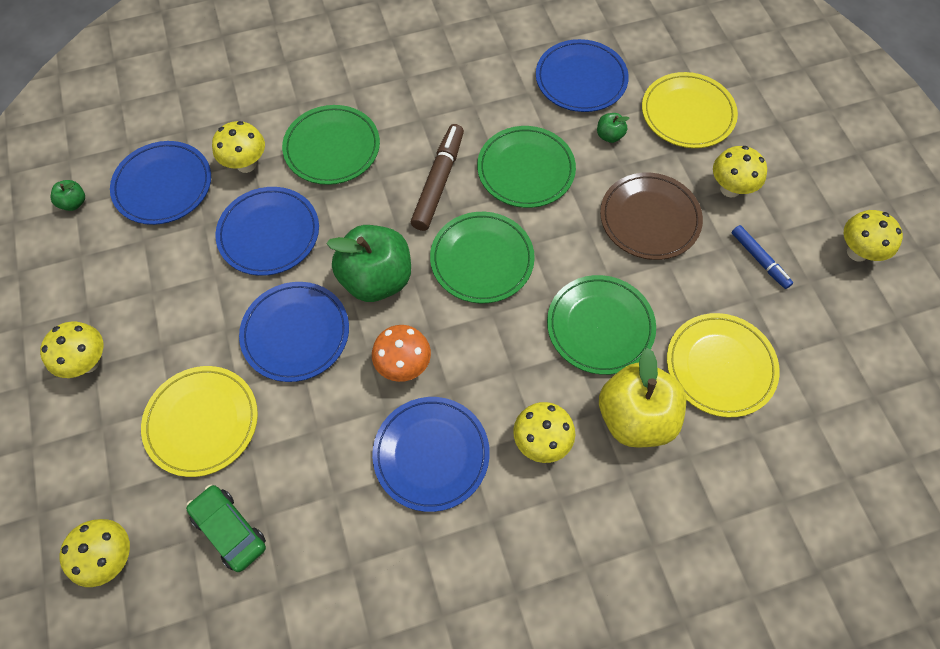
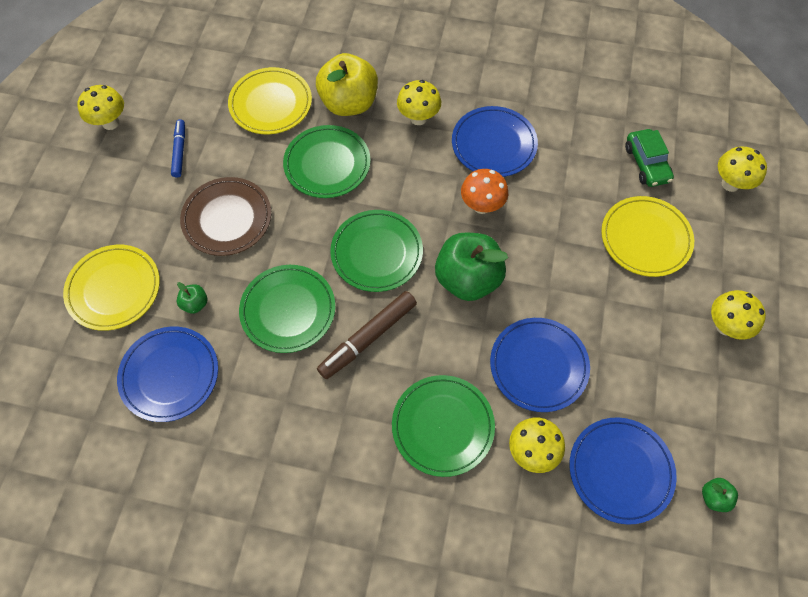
camera: 150 degrees left, 0 degrees up
blue plate [239,282,349,382] -> none
yellow mushroom [713,146,767,198] -> none

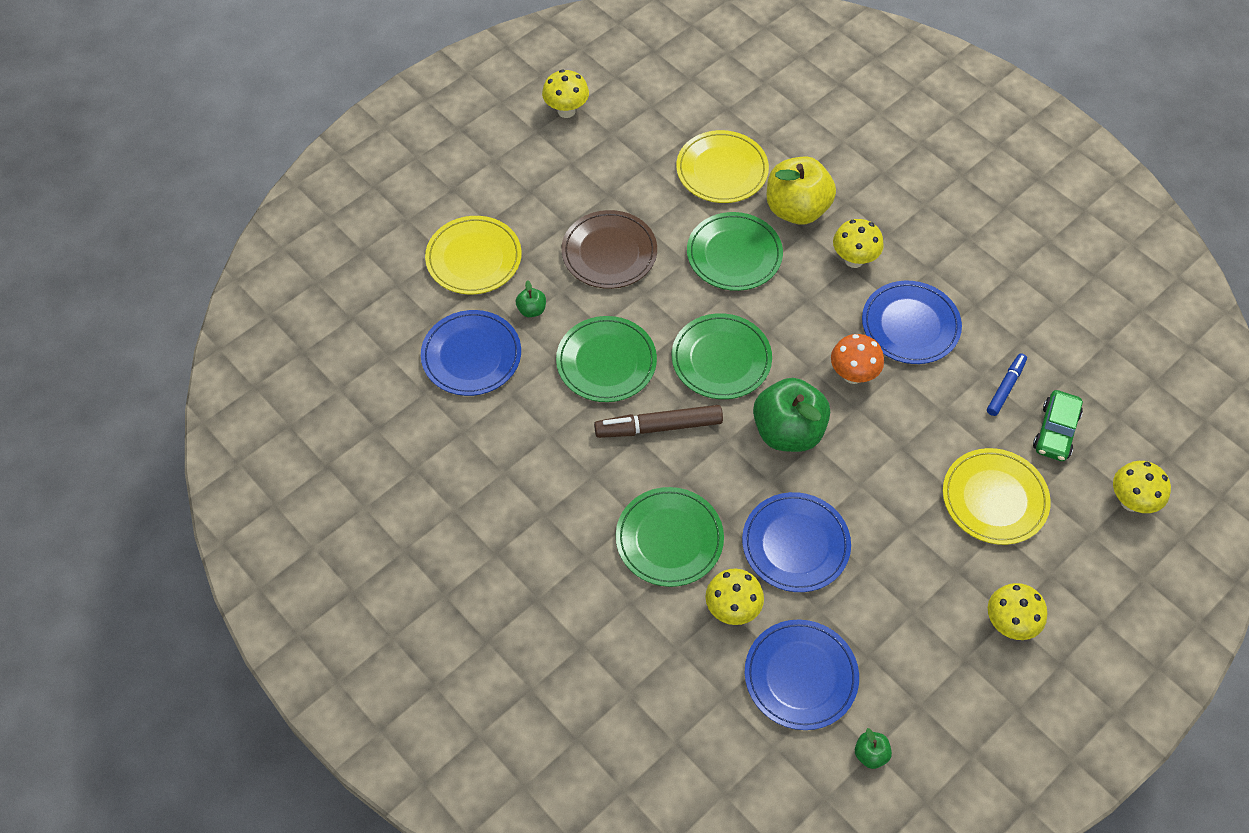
camera: 35 degrees right, 5 degrees down
blue marker [171,119,185,178] -> blue marker moved to [987,353,1027,416]

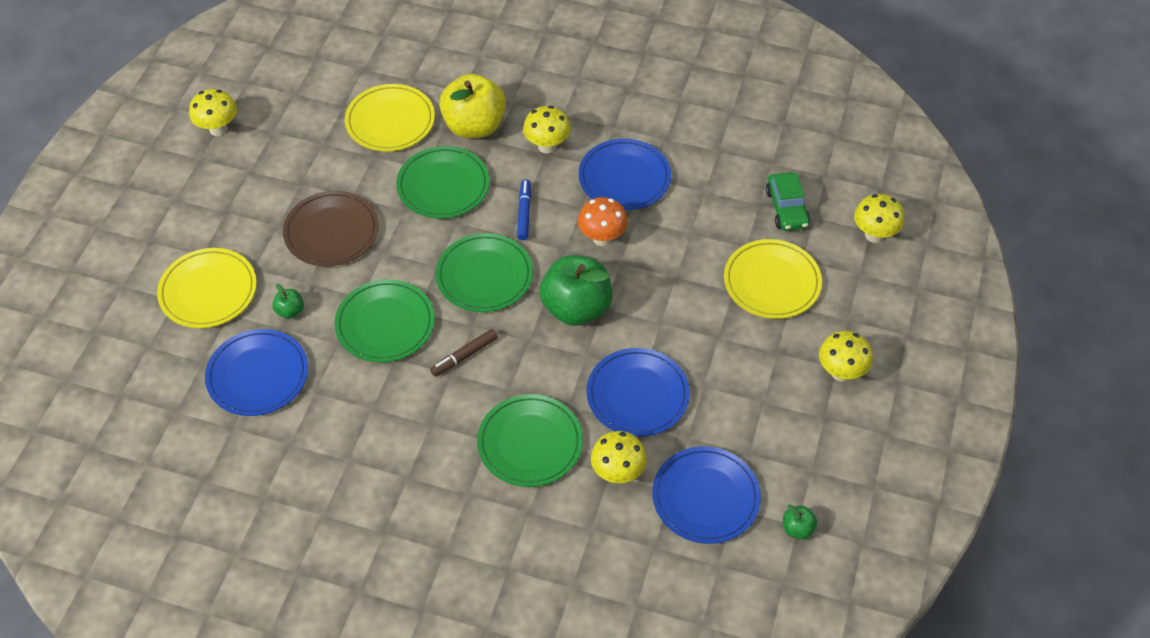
camera: 30 degrees left, 5 degrees down
brown marker [594,405,723,438] -> brown marker [430,329,498,376], size x0.61
blue marker [987,353,1027,416] -> blue marker moved to [517,179,531,240]

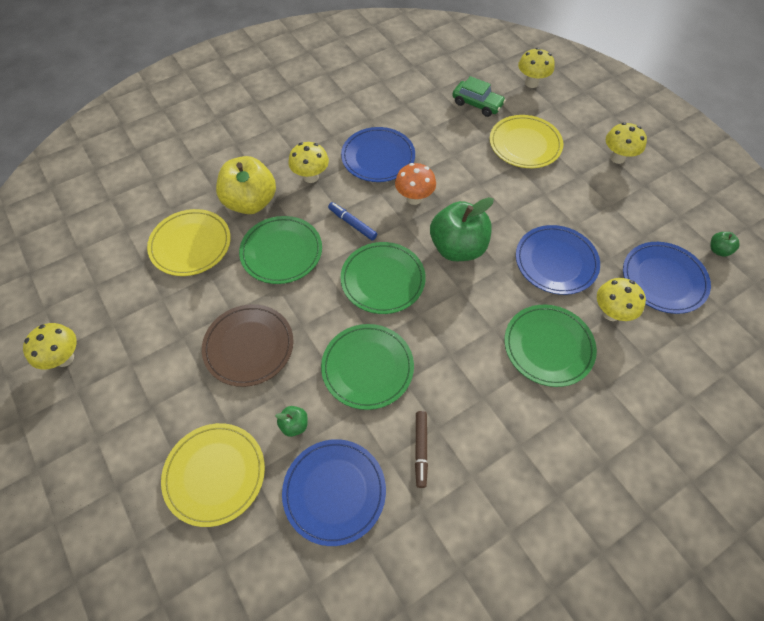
camera: 50 degrees left, 5 degrees up
brown marker [430,329,498,376] -> brown marker moved to [415,411,428,488]

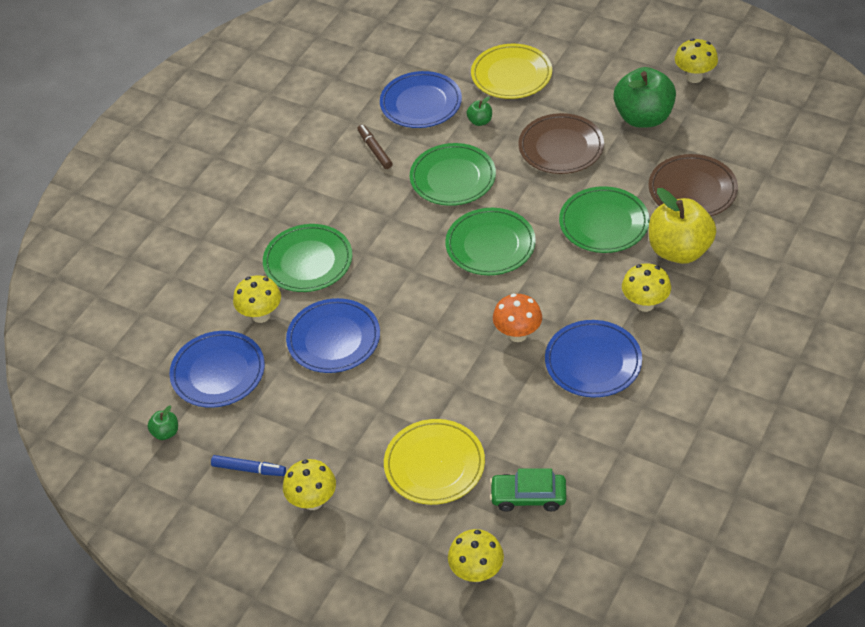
camera: 155 degrees right, 10 degrees down
yellow plate [147,209,231,276] -> brown plate [649,154,738,216]
blue marker [328,202,377,241] -> blue marker moved to [211,455,286,476]
green apple [430,197,494,261] -> green apple moved to [614,67,676,128]

